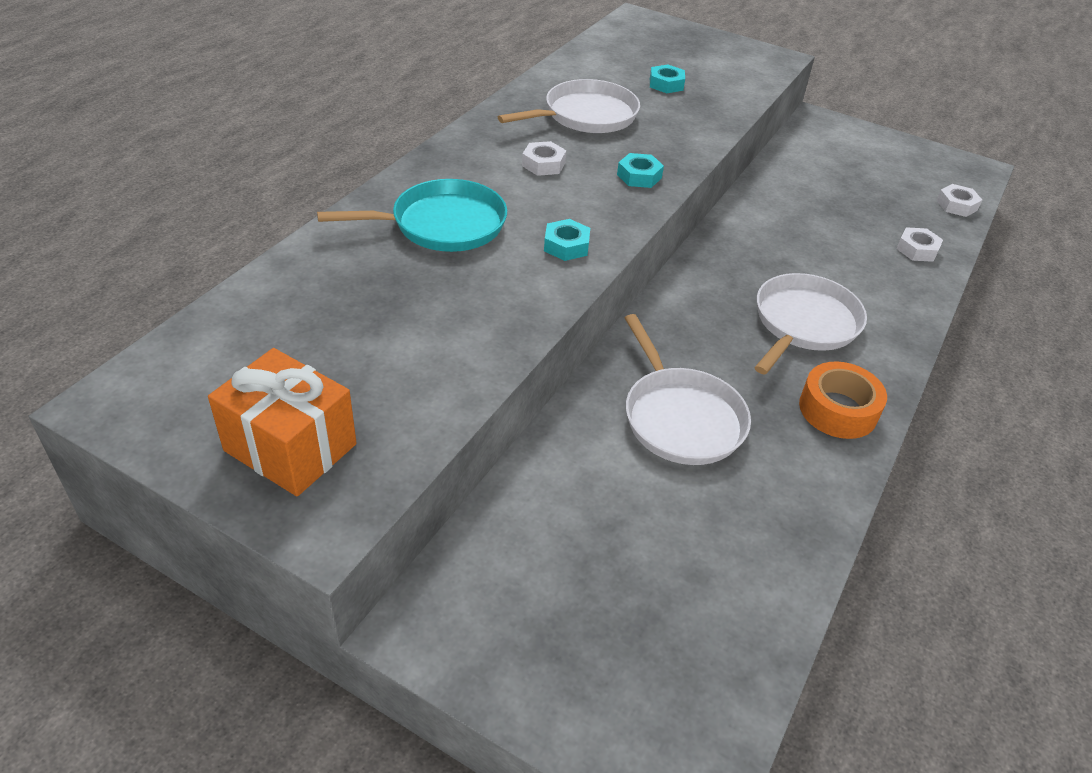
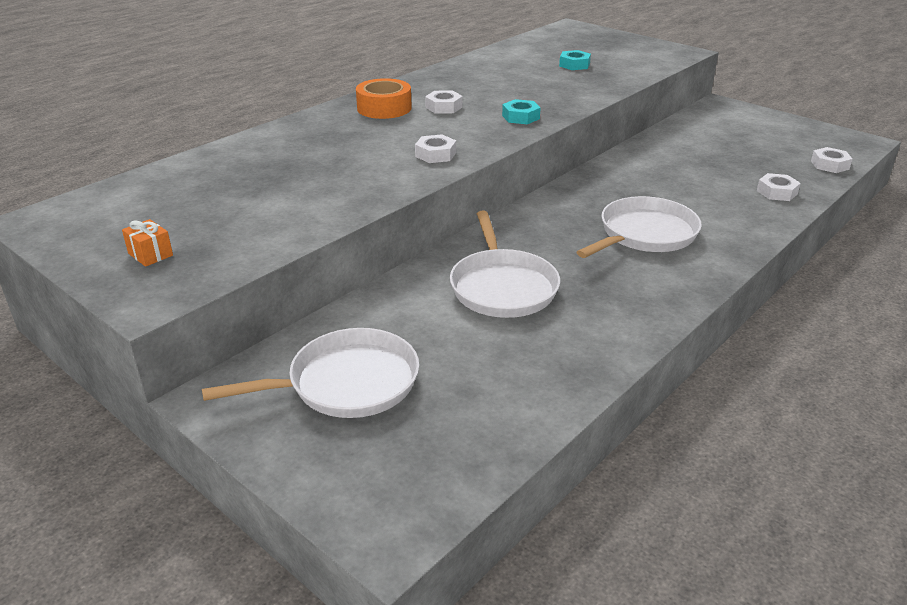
camera: 15 degrees right, 10 degrees down
orange gift [208,348,357,496] -> orange gift [122,219,173,267], size x0.45
turquoise pan [317,179,507,252] -> none
white pan [498,79,640,133] -> white pan moved to [202,328,419,418]
turquoise nut [544,219,590,261] -> white nut [415,134,456,163]
orange tape [799,362,887,439] -> orange tape moved to [356,78,412,119]

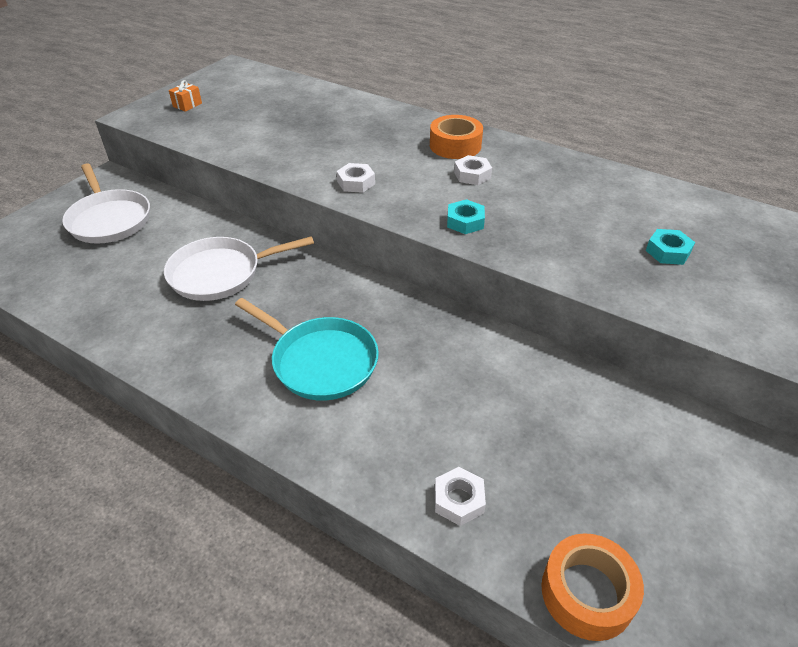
camera: 80 degrees right, 10 degrees up
white pan [576,196,702,258] -> turquoise pan [235,298,379,401]
white nut [811,147,853,173] -> orange tape [541,533,644,641]

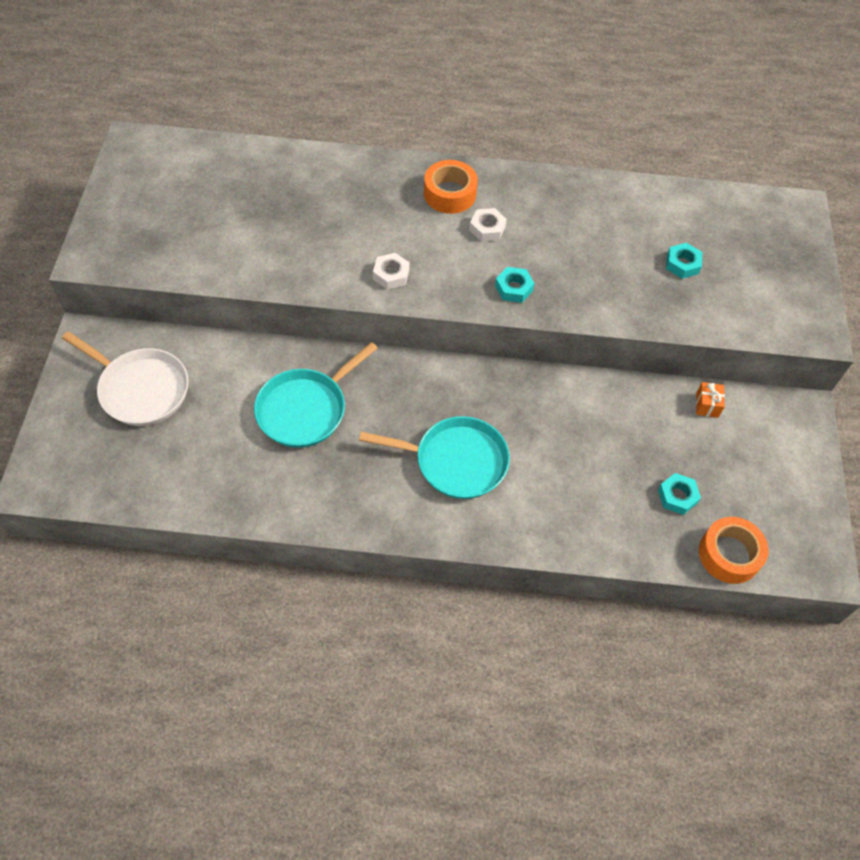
camera: 30 degrees left, 15 degrees up
white pan [164,236,314,301] -> turquoise pan [254,342,378,448]
orange gift [169,80,202,112] -> orange gift moved to [696,382,725,418]
white nut [435,467,486,526] -> none
none -> turquoise nut [658,473,701,515]

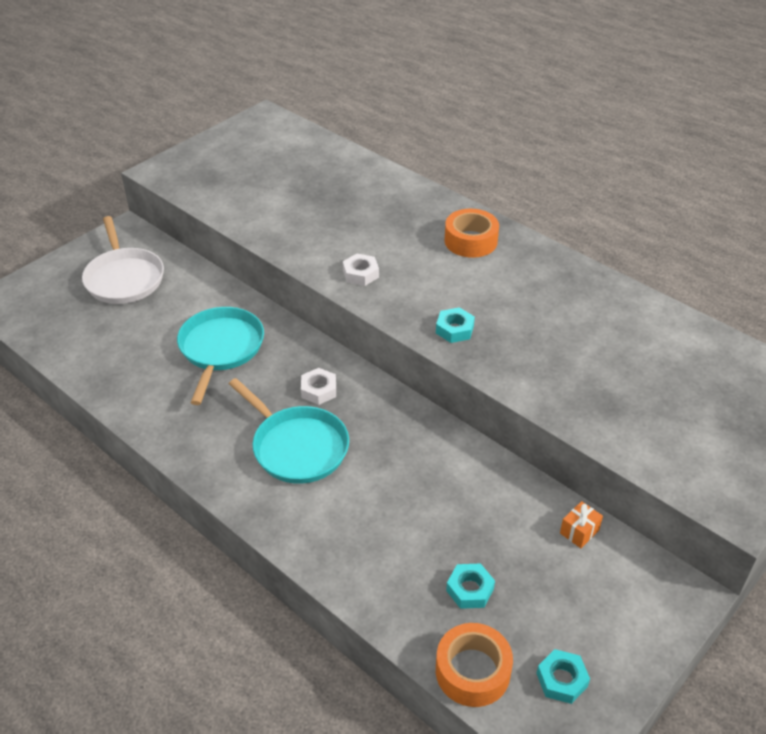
camera: 40 degrees right, 15 degrees down
turquoise pan [254,342,378,448] -> turquoise pan turned 105 degrees clockwise [177,307,264,405]
white nut [469,208,507,242] -> white nut moved to [301,368,336,405]
turquoise nut [666,243,702,279] -> turquoise nut moved to [536,649,590,704]

